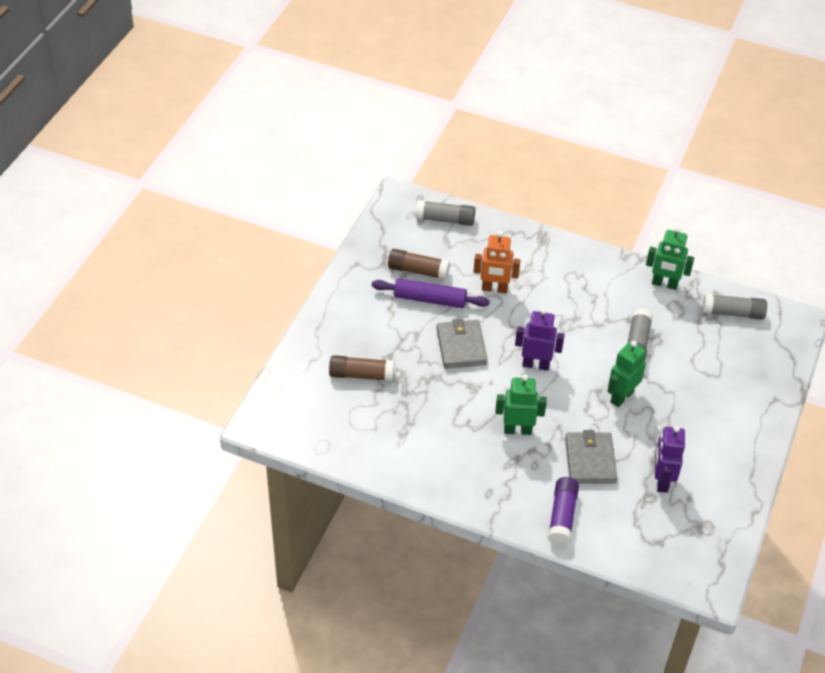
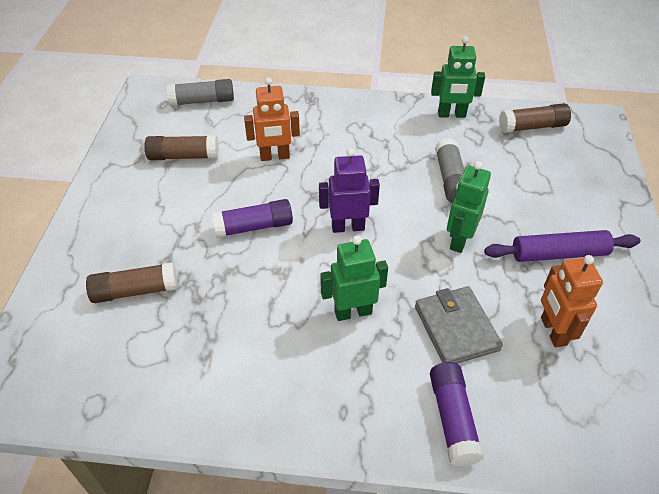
camera: 15 degrees left, 0 degrees up
purple rolling pin [372,278,490,308] -> purple rolling pin moved to [484,230,640,262]
grey wallet [436,319,488,369] -> purple glue stick [212,199,293,238]
purple robot [655,426,685,493] -> orange robot [541,255,603,347]
grey glue stick [702,294,767,320] -> brown glue stick [499,103,571,133]

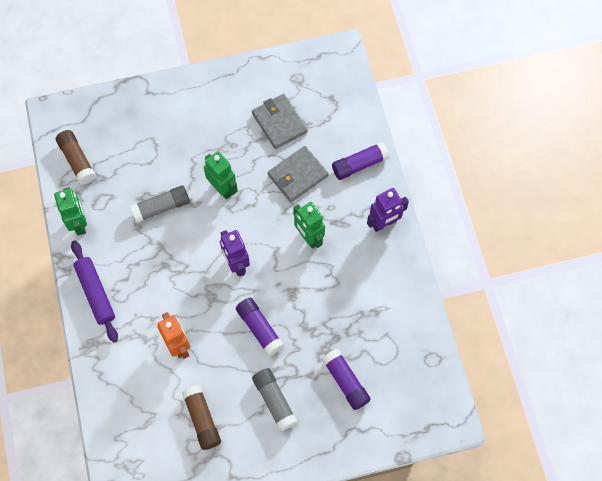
camera: 110 degrees left, 20 degrees up
brown glue stick [86,262,178,303] -> purple glue stick [322,349,371,410]
grey glue stick [167,79,234,106] -> grey glue stick moved to [252,368,298,431]
green robot [447,161,491,253] -> green robot turned 135 degrees counterclockwise [204,151,238,199]
purple rolling pin [484,230,640,262] -> purple rolling pin moved to [71,241,118,343]
orange robot [541,255,603,347] -> grey wallet [252,94,308,149]
none -> purple robot [367,188,409,232]

